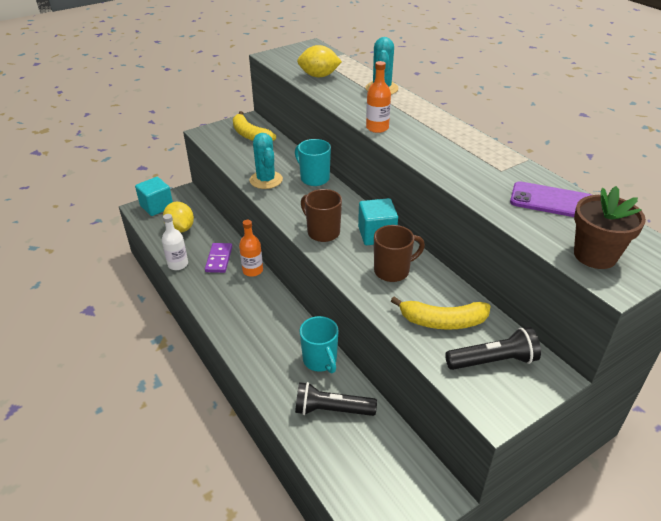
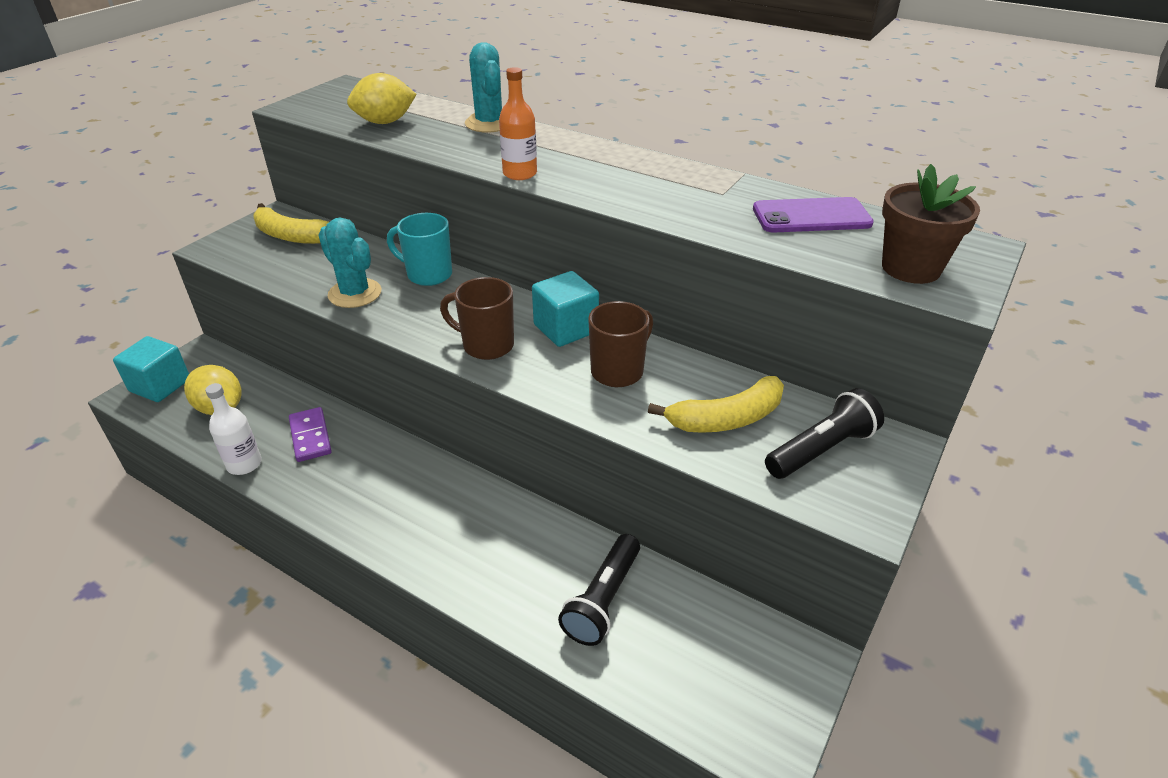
camera: 25 degrees left, 0 degrees up
orange bottle [239,220,263,277] -> none
black flashlight [295,382,377,416] -> black flashlight turned 45 degrees counterclockwise [558,534,640,646]
turquoise mug [299,316,339,373] -> none

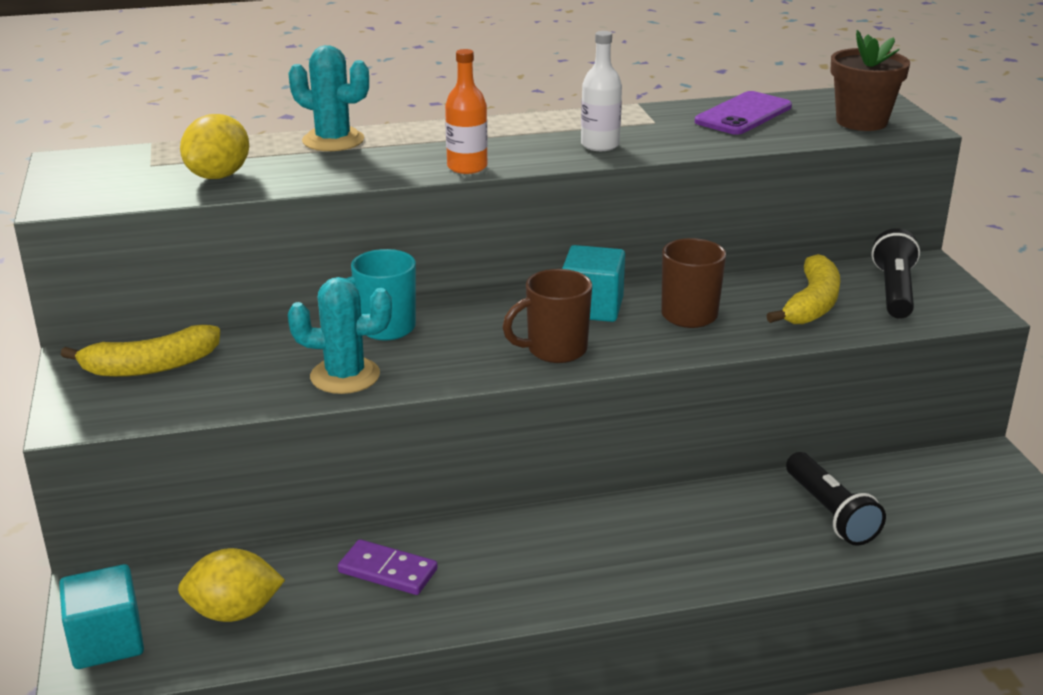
camera: 45 degrees left, 10 degrees down
white bottle [205,383,262,475] -> white bottle moved to [581,31,622,151]

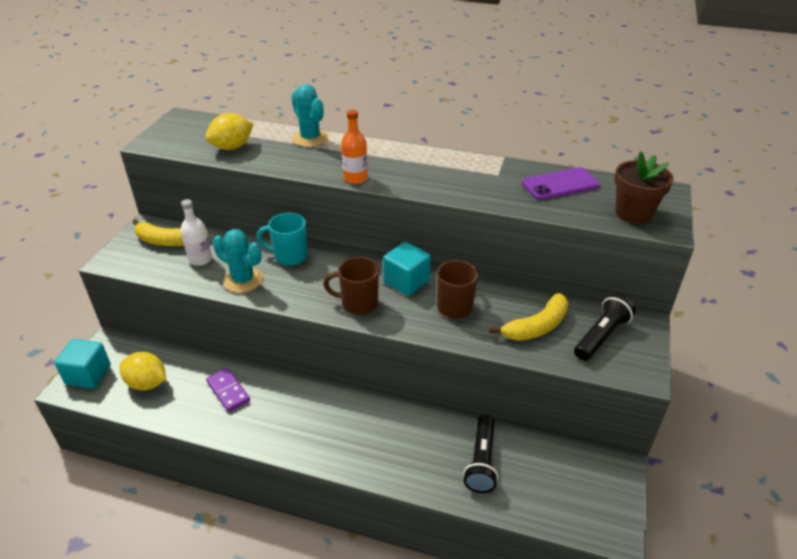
camera: 30 degrees right, 10 degrees up
white bottle [581,31,622,151] -> white bottle moved to [181,199,212,266]

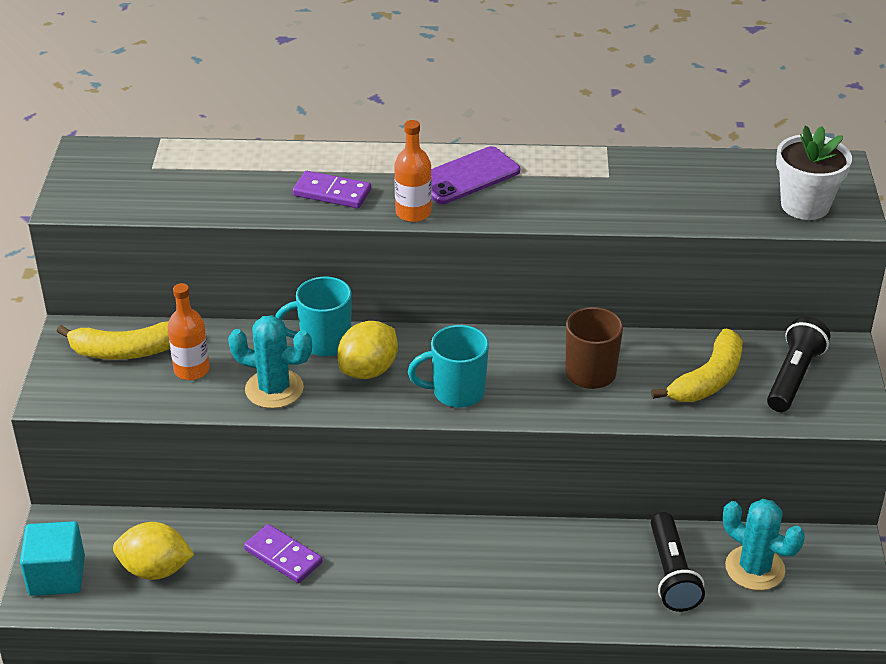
camera: 15 degrees left, 0 degrees up
white bottle [181,199,212,266] -> orange bottle [167,283,210,380]
yellow lemon [205,113,253,150] -> yellow lemon moved to [337,321,398,379]
turquoise cactus [291,84,328,147] -> turquoise cactus moved to [723,499,805,591]
brown mug [323,257,379,315] -> turquoise mug [408,325,489,408]
turquoise cube [383,242,431,296] -> none
purple phone [522,167,600,200] -> purple phone moved to [431,146,520,204]
brown flower pot [615,151,674,224] -> white flower pot [776,126,852,220]
none -> purple domino [293,171,371,208]

